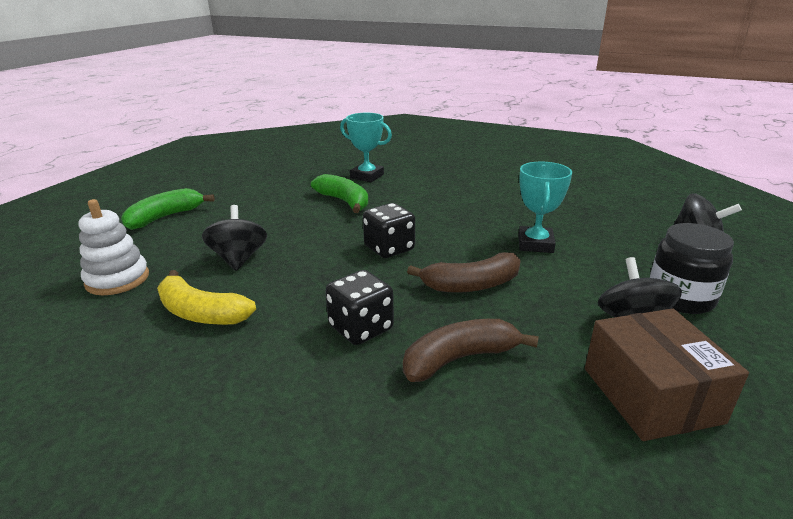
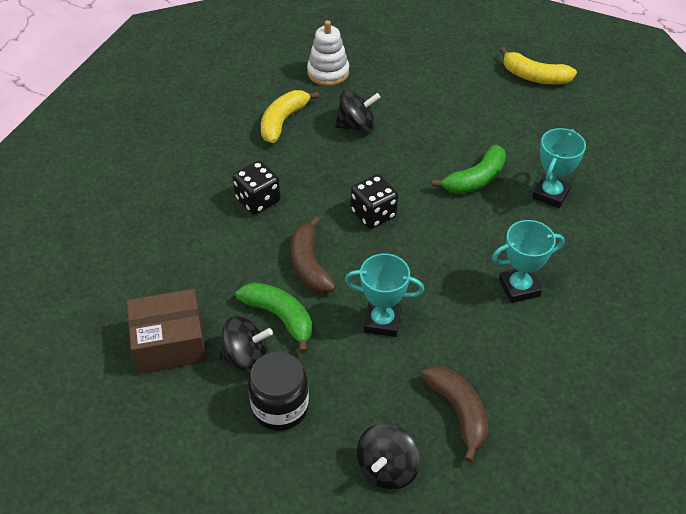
camera: 90 degrees right, 20 degrees up
green banana [121,188,215,230] -> green banana moved to [236,282,312,353]
brown banana [403,319,539,382] -> brown banana moved to [421,365,489,463]
none -> turquoise trophy [492,220,564,303]
none -> yellow banana [500,47,577,85]

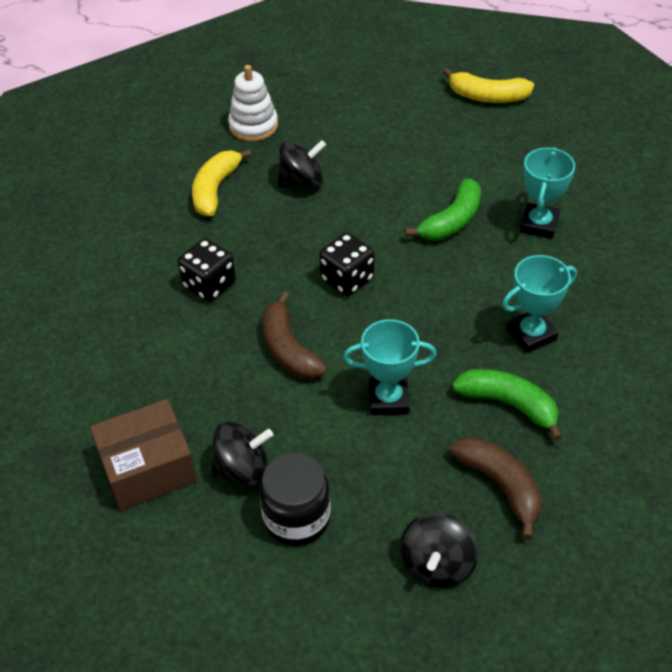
camera: 10 degrees left, 0 degrees up
green banana [236,282,312,353] -> green banana moved to [452,369,563,441]

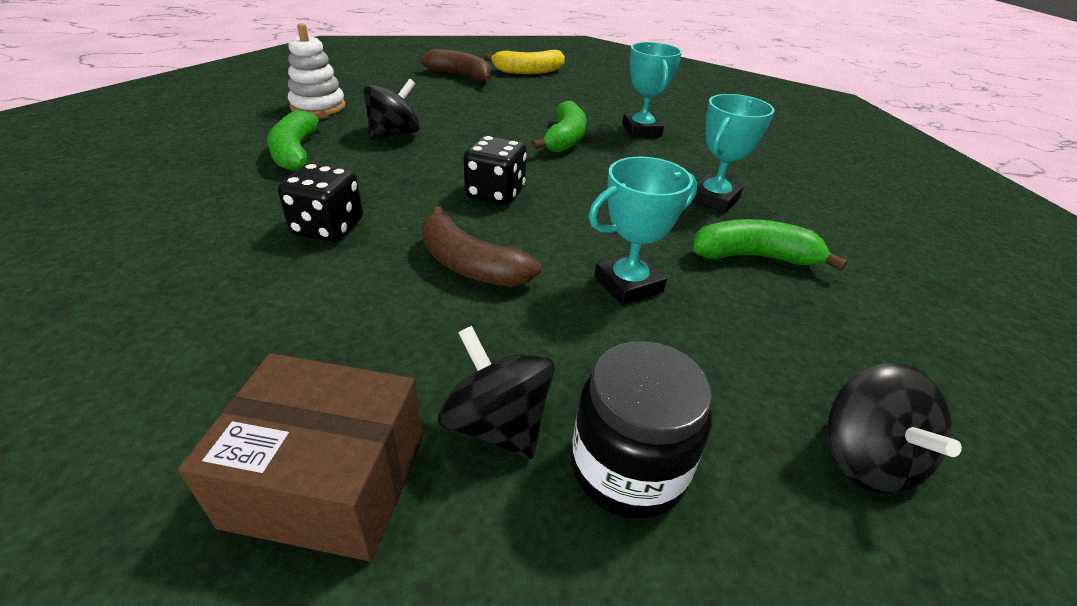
camera: 30 degrees left, 10 degrees down
brown box [90,399,197,511] -> brown box turned 60 degrees clockwise [178,353,423,561]
yellow banana [192,149,252,216] -> green banana [267,110,329,171]
black spinning top [211,421,273,486] -> black spinning top turned 90 degrees counterclockwise [438,326,555,460]
brown banana [450,437,542,540] -> brown banana moved to [420,49,491,82]

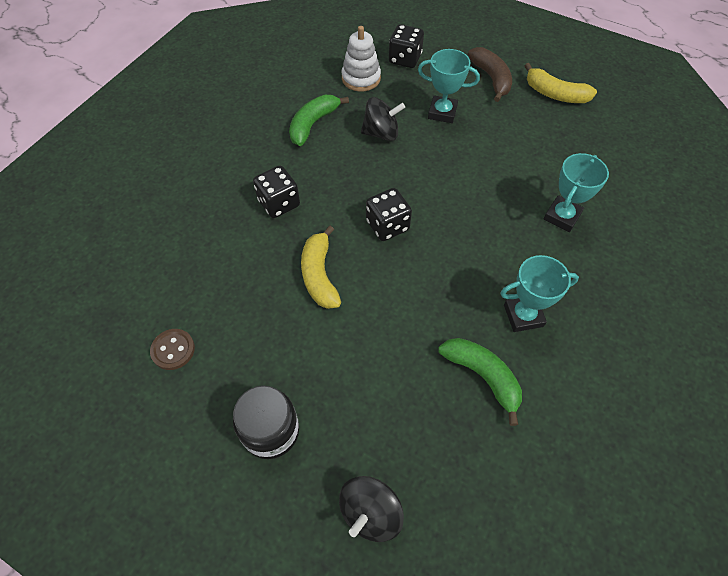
camera: 45 degrees right, 20 degrees up
brown box [178,353,423,561] -> brown button [150,329,195,370]
brown banana [422,206,541,287] -> yellow banana [301,226,341,309]
black spinning top [438,326,555,460] -> none
green banana [531,101,587,153] -> none
turquoise trophy [588,157,698,305] -> turquoise trophy moved to [418,49,480,123]
none -> black dice [389,24,424,68]

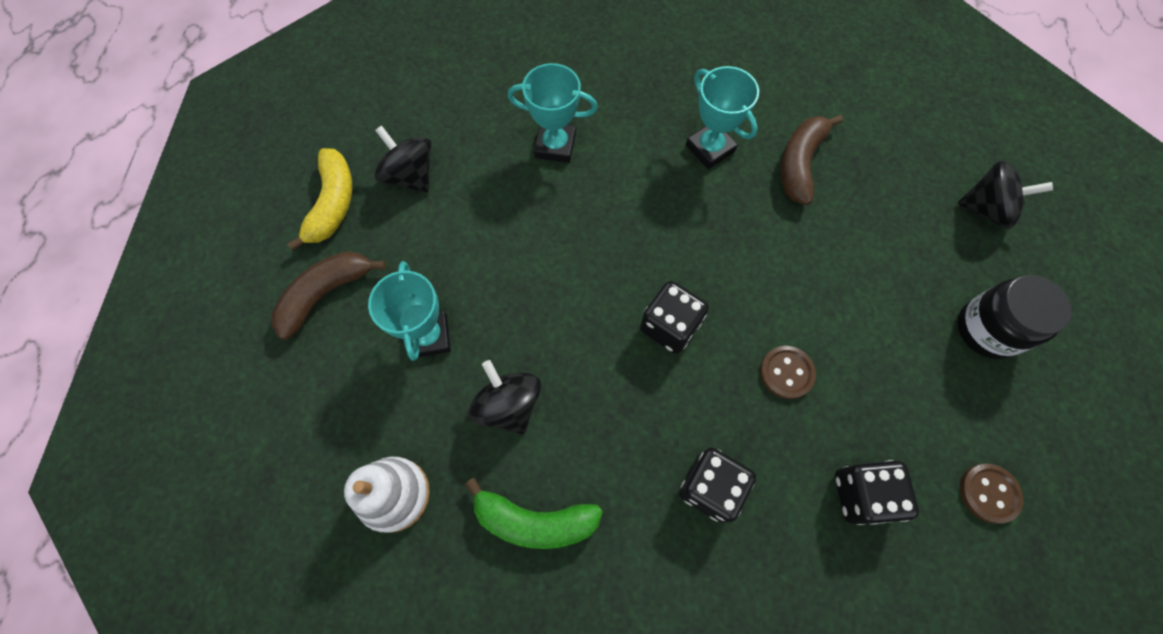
camera: 115 degrees left, 10 degrees up
yellow banana [301,226,341,309] -> brown button [760,346,816,399]
black dice [389,24,424,68] -> black dice moved to [835,460,919,525]
green banana [438,338,522,426] -> brown banana [781,115,843,205]
none -> black spinning top [374,126,432,193]

